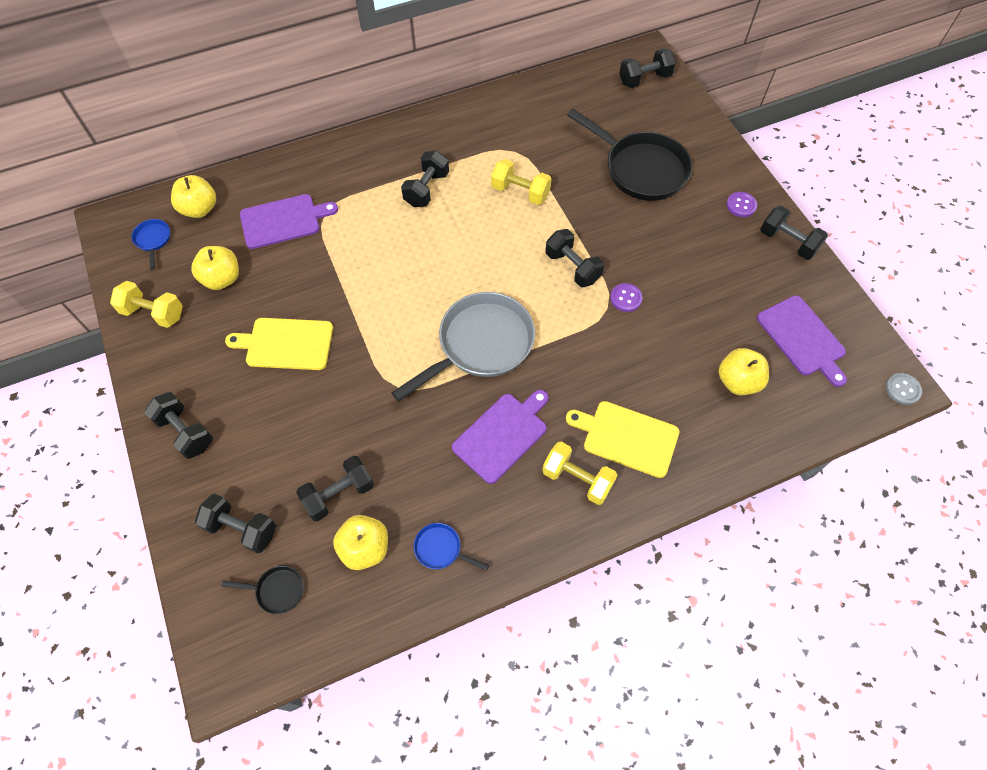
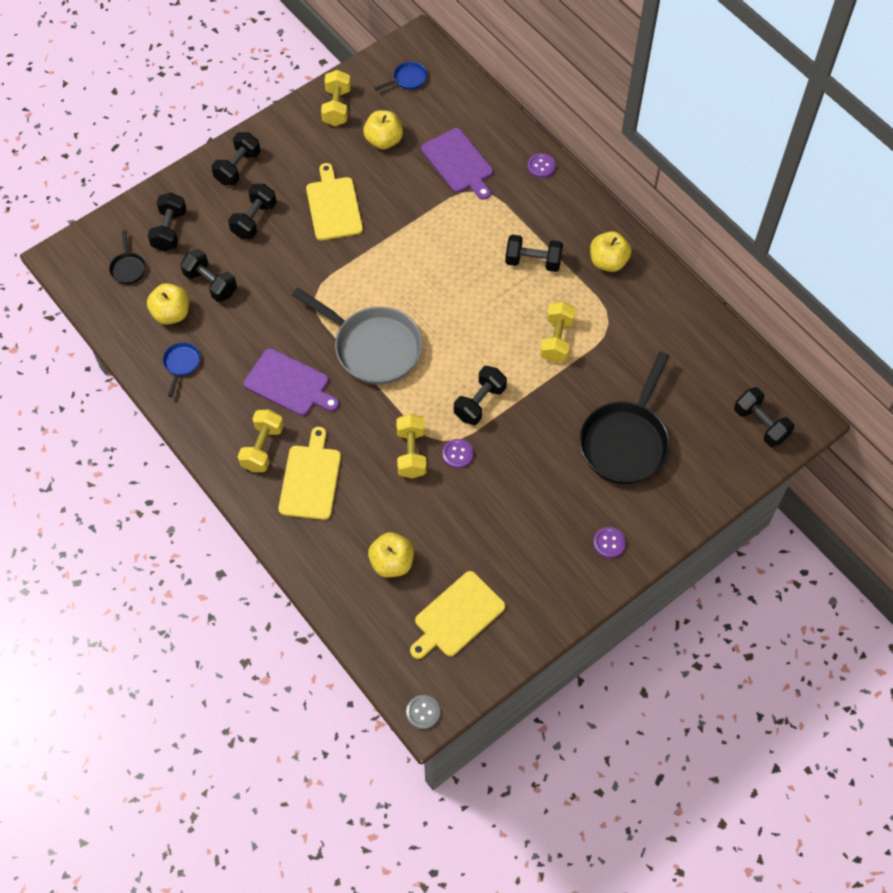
camera: 75 degrees right, 0 degrees up
yellow apple [171,175,216,218] -> yellow apple moved to [590,231,632,272]
purple cutting board [757,296,847,387] -> yellow cutting board [410,571,505,659]
black dumbbell [760,206,828,260] -> black dumbbell moved to [228,184,277,239]
none -> yellow dumbbell [396,414,426,478]
none -> purple button [527,153,556,178]

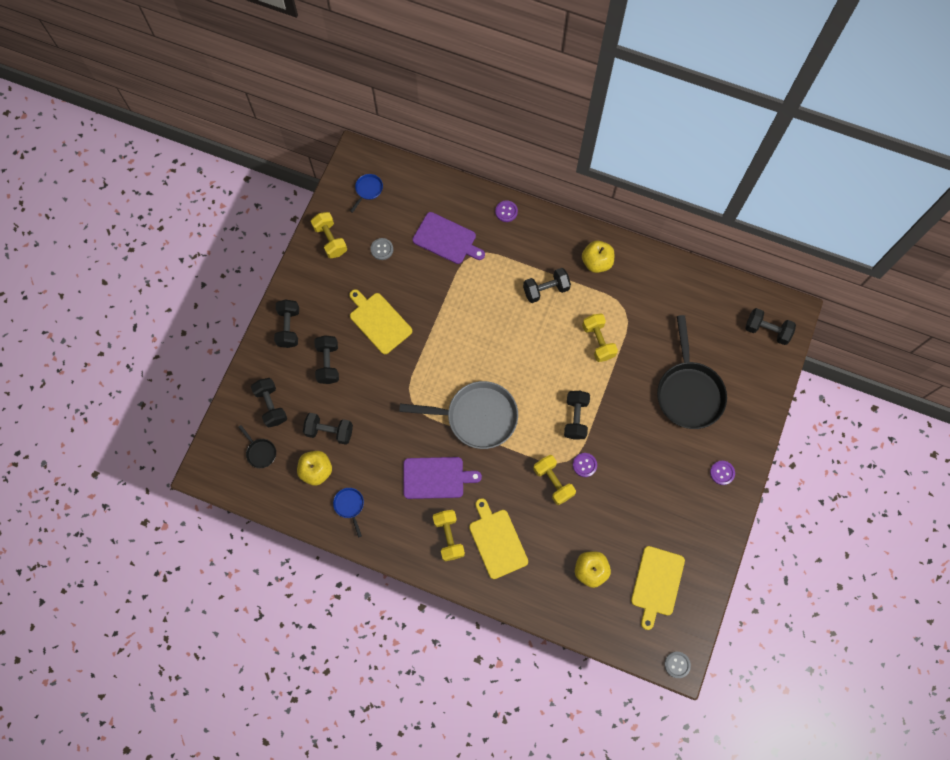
camera: 30 degrees left, 10 degrees up
yellow apple [363,110,403,149] -> grey button [370,238,393,260]

